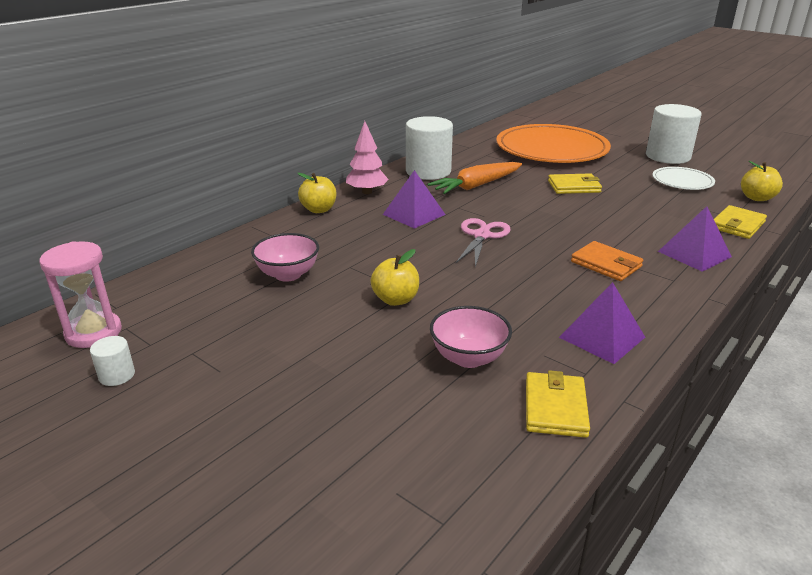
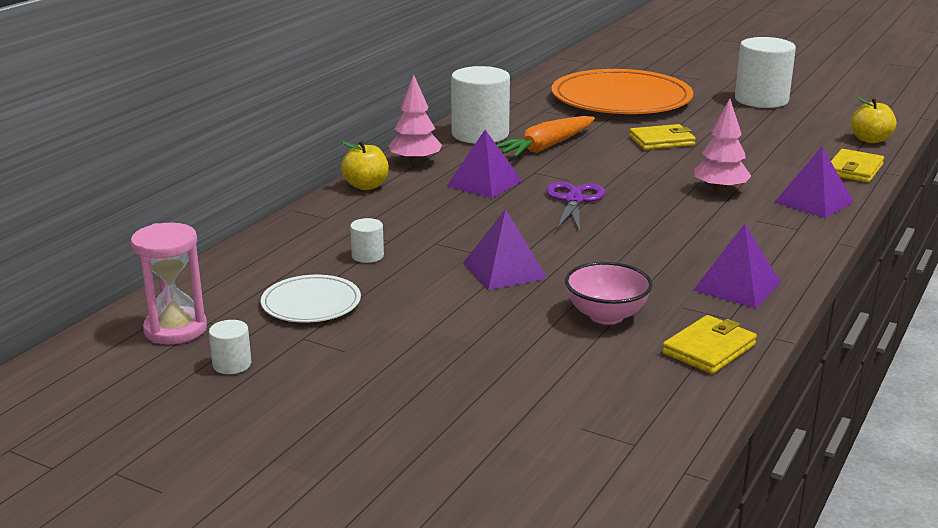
camera: 10 degrees left, 5 degrees down
pink bowl [251,233,319,282] -> white cylinder [350,218,384,263]
yellow apple [370,249,419,306] -> purple pyramid [463,209,548,290]
pink scissors [456,218,511,267] -> purple scissors [546,182,605,232]
yellow wallet [526,370,590,438] -> yellow wallet turned 45 degrees clockwise [662,315,757,374]
orange wallet [571,241,643,281] -> none
white plate [652,167,715,190] -> white plate moved to [261,275,361,322]
none -> pink tree [694,99,751,193]

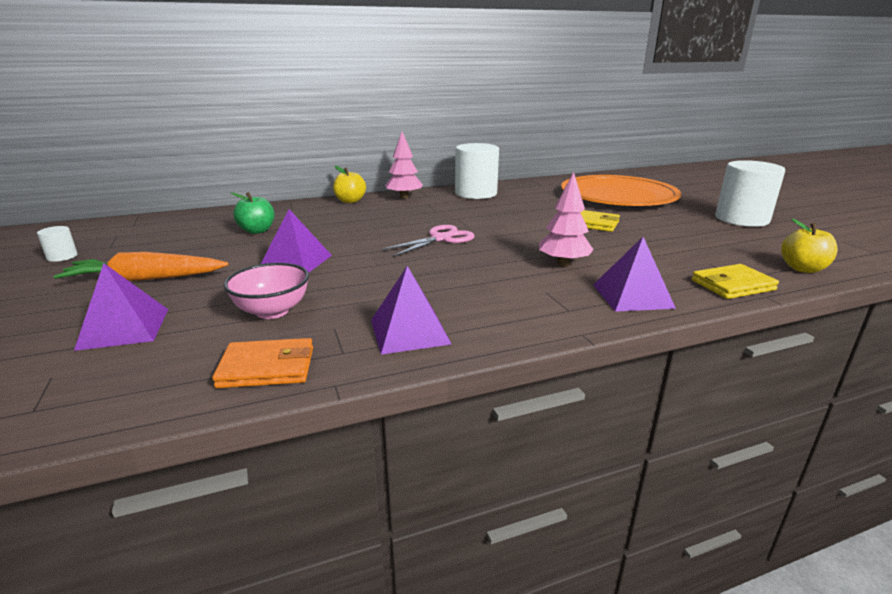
camera: 40 degrees right, 0 degrees up
pink hourglass [131,223,207,344] -> none
white plate [261,275,361,322] -> none
white cylinder [350,218,384,263] -> green apple [231,192,275,234]
purple pyramid [447,130,522,198] -> purple pyramid moved to [74,263,168,351]
orange carrot [497,116,595,158] -> orange carrot moved to [54,252,229,281]
purple scissors [546,182,605,232] -> pink scissors [382,225,475,257]
yellow wallet [662,315,757,374] -> orange wallet [212,338,313,388]

